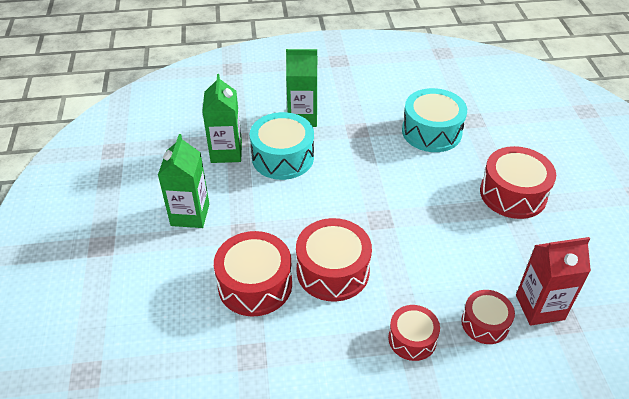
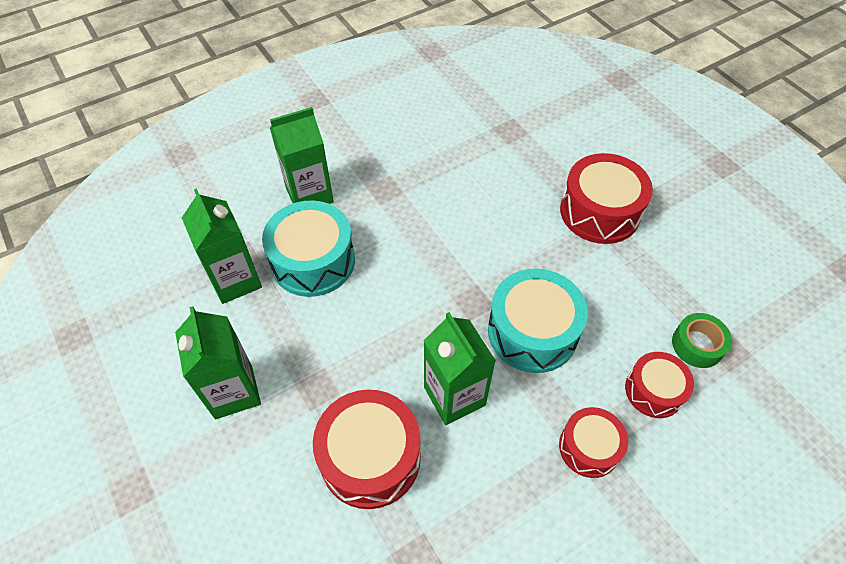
camera: 25 degrees left, 10 degrees up
red drum [296,218,372,302] -> green carton [424,312,496,425]
turquoise drum [402,88,467,152] -> turquoise drum moved to [488,269,588,373]
red carton [516,237,591,325] -> green tape [672,313,732,368]

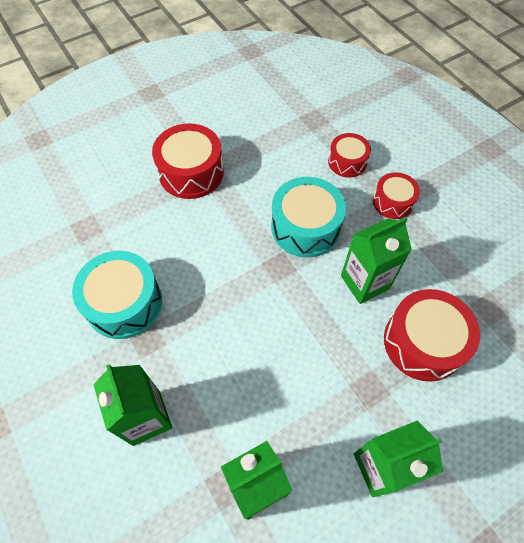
camera: 90 degrees left, 5 degrees up
turquoise drum [262,201,355,297] -> turquoise drum moved to [72,251,162,339]
green tape [672,313,732,368] -> none

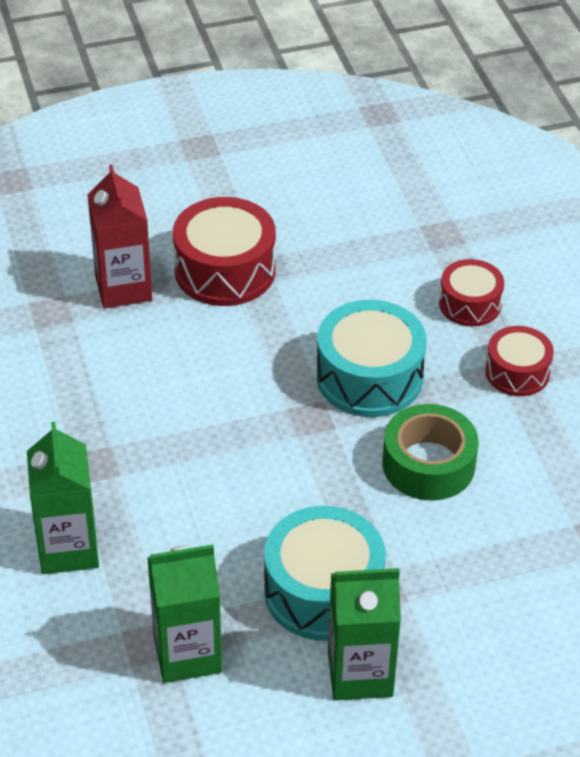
camera: 15 degrees right, 15 degrees down
turquoise drum [72,251,162,339] -> turquoise drum moved to [264,506,386,641]
green carton [341,217,412,304] -> green tape [383,404,479,501]
red drum [384,289,480,382] -> none
none -> red carton [88,165,152,308]

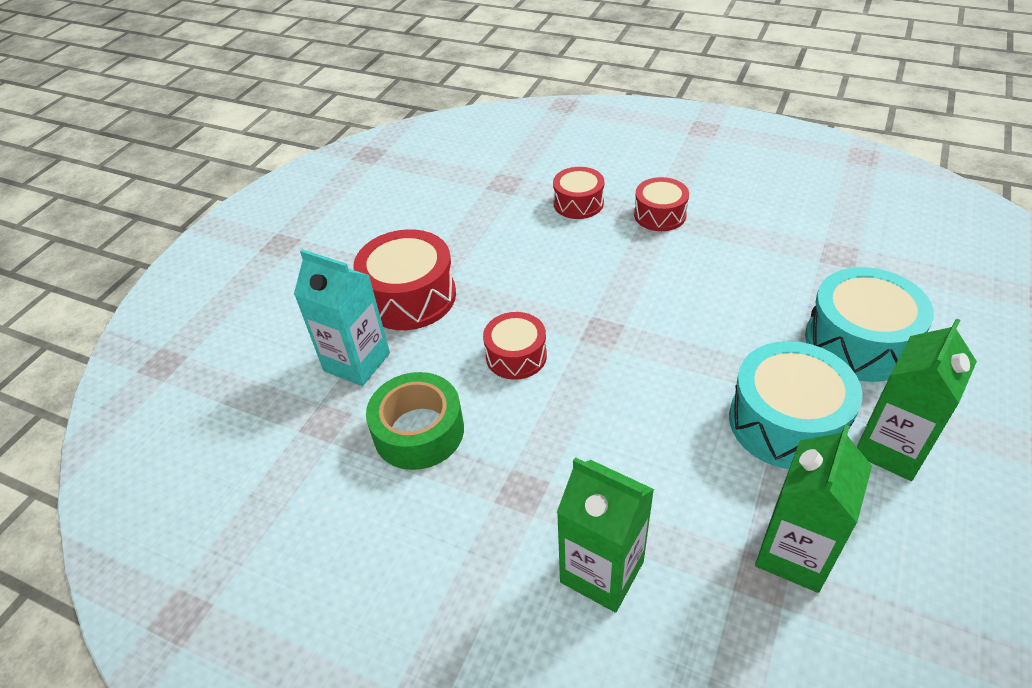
camera: 45 degrees left, 0 degrees up
red carton [88,165,152,308] -> turquoise carton [294,249,390,386]
turquoise drum [316,300,427,417] -> turquoise drum moved to [805,267,934,382]
green tape [383,404,479,501] -> green tape moved to [366,372,464,470]
none -> red drum [483,312,547,380]

